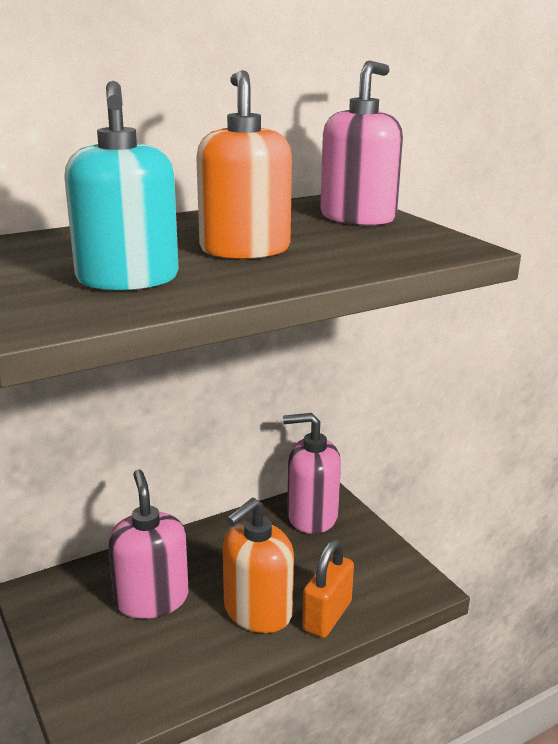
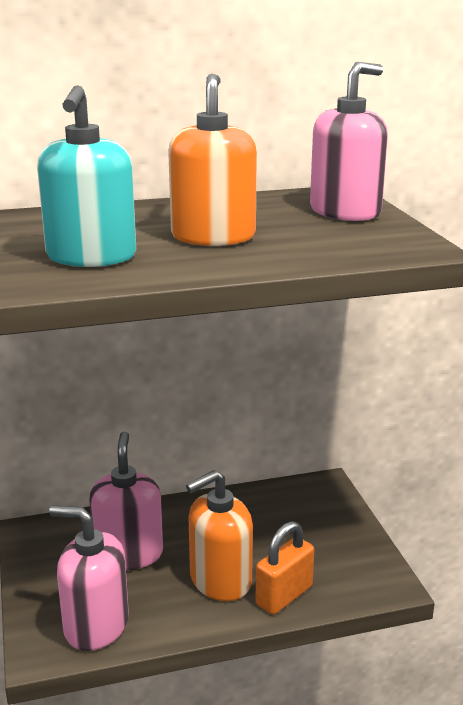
camera: 15 degrees right, 0 degrees up
pink soap dispenser [283,413,341,534] -> pink soap dispenser moved to [49,505,129,651]

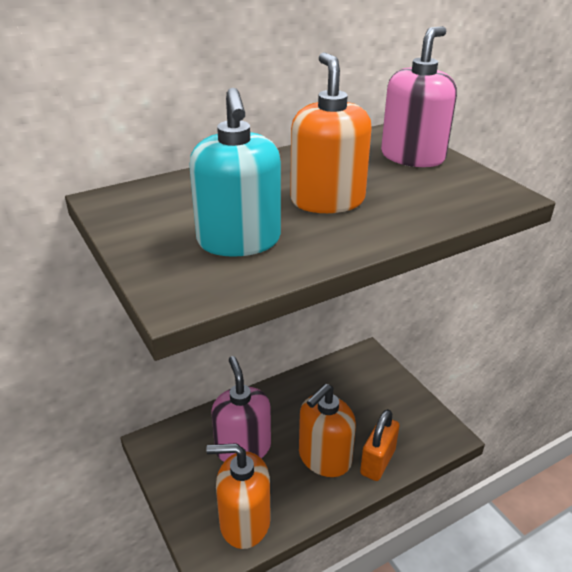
camera: 15 degrees left, 10 degrees up
pink soap dispenser [49,505,129,651] -> orange soap dispenser [206,443,271,549]

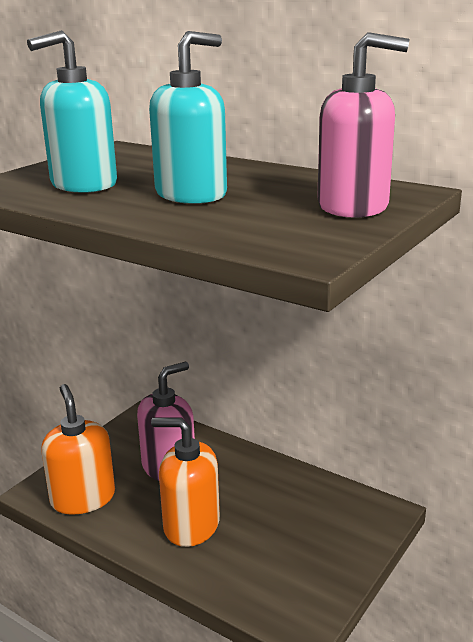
camera: 65 degrees right, 10 degrees down
orange soap dispenser [290,52,372,213] -> turquoise soap dispenser [149,31,227,204]
orange padlock [360,409,399,481] -> none

